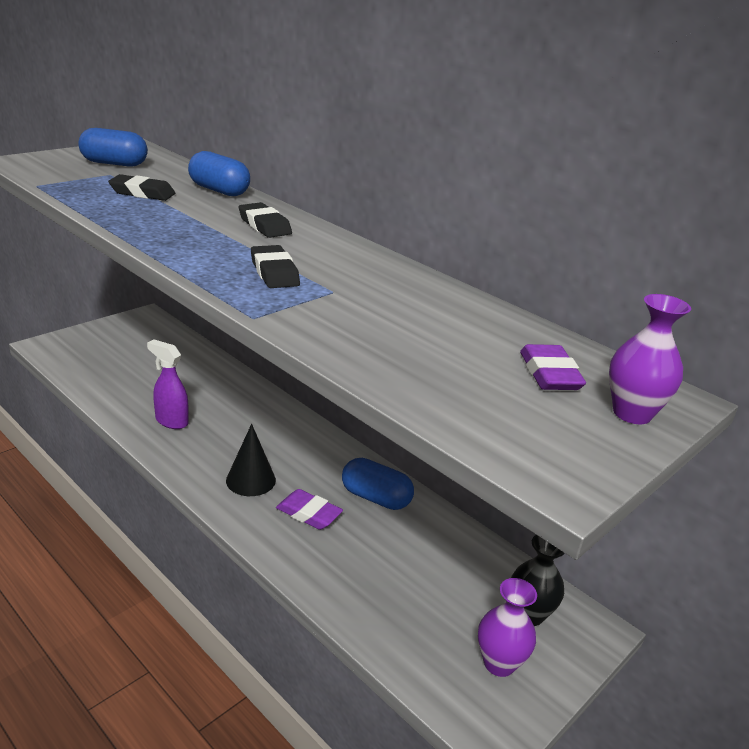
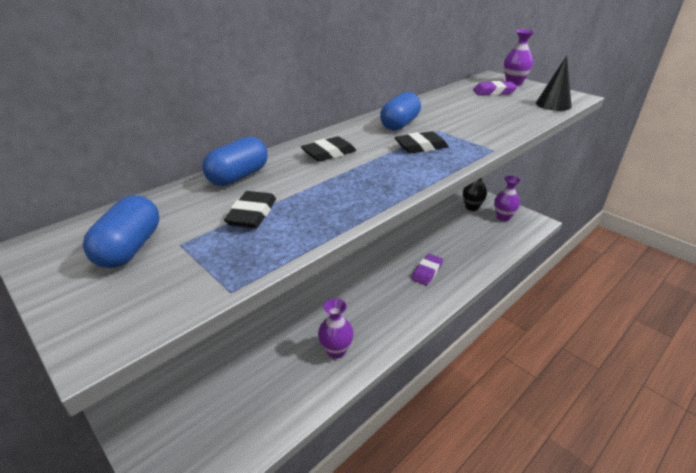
camera: 85 degrees left, 5 degrees up
purple spray bottle [147,340,189,429] -> purple vase [318,298,354,359]
black cone [226,424,276,496] -> black cone moved to [536,56,572,111]
blue capsule [342,458,414,510] -> blue capsule moved to [380,92,421,130]

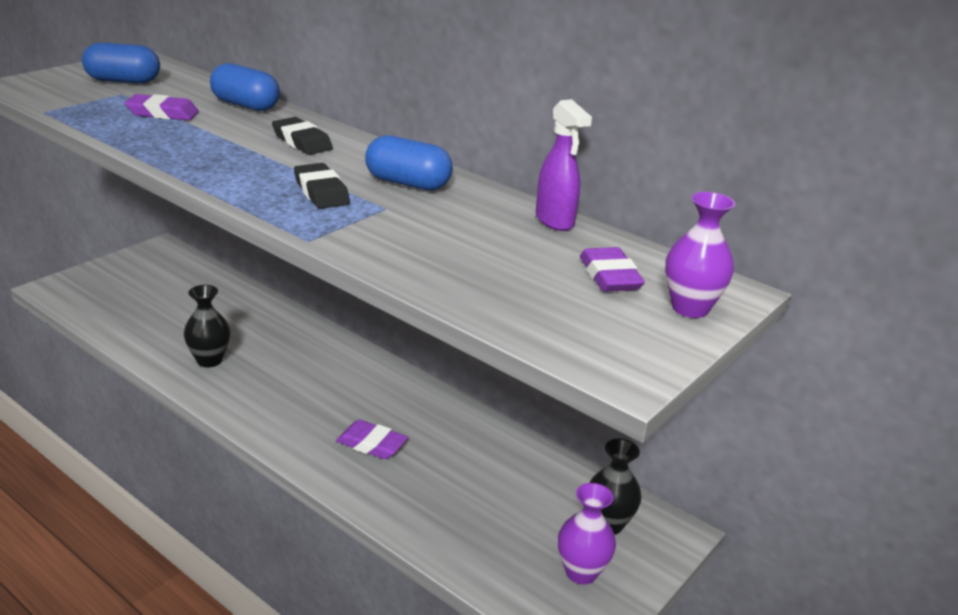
camera: 80 degrees right, 5 degrees down
black eraser [224,191,276,228] -> purple eraser [125,94,199,120]
purple vase [318,298,354,359] -> black vase [184,285,230,367]
black cone [536,56,572,111] -> none
none -> purple spray bottle [536,99,592,231]

